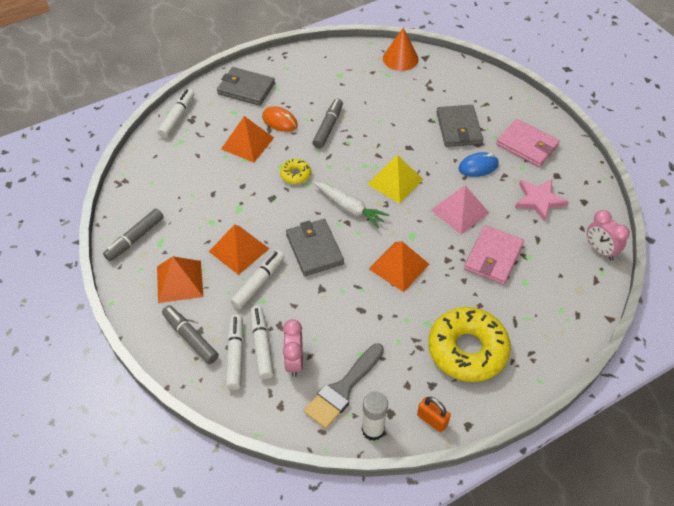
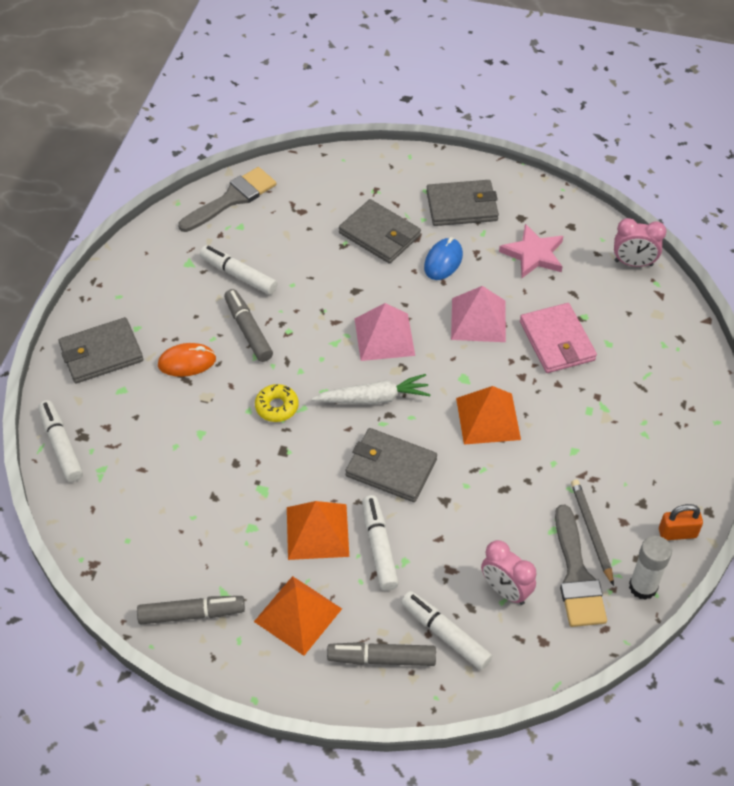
camera: 45 degrees left, 0 degrees up
grey marker [103,208,164,261] -> grey marker turned 90 degrees counterclockwise [137,596,245,624]
orange pyramid [221,116,274,163] -> none
white marker [250,306,274,379] -> white marker moved to [200,245,277,295]
yellow pyramid [367,155,423,203] -> pink pyramid [355,303,415,361]
orange cone [383,28,419,71] -> grey brush [178,167,276,232]
yellow donut [428,307,511,382] -> none
pink wallet [496,119,560,167] -> grey wallet [426,180,499,226]
none -> grey pencil [571,479,614,586]

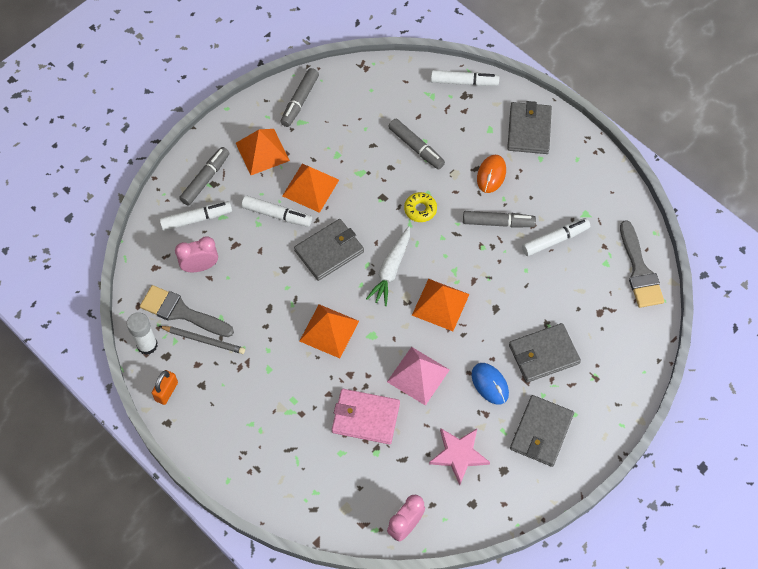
camera: 120 degrees right, 10 degrees up
pink pyramid [355,303,415,361] -> orange pyramid [412,279,469,331]
none -> grey marker [388,119,445,169]

